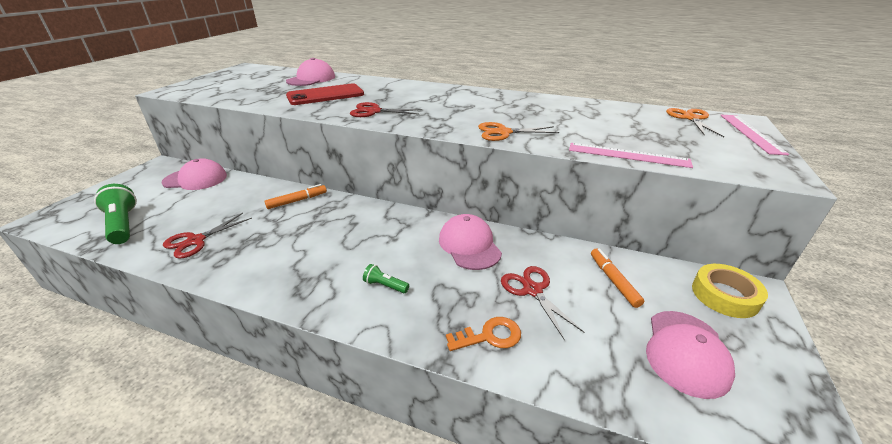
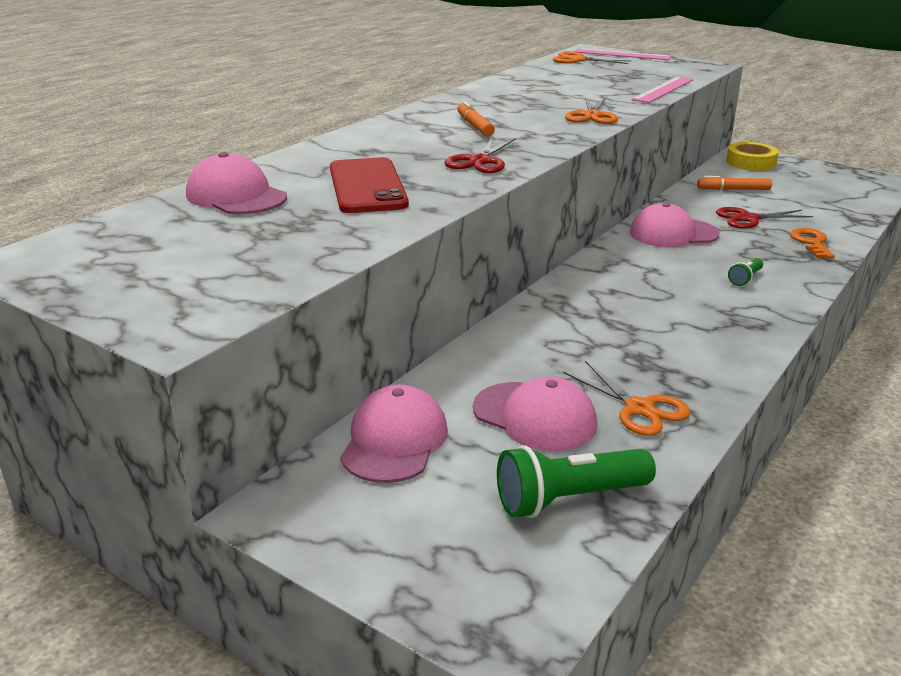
camera: 75 degrees left, 5 degrees down
red scissors [163,213,252,259] -> orange scissors [563,361,691,436]
orange marker [265,184,327,209] -> orange marker moved to [457,101,495,137]
pink cap [646,311,735,399] -> pink cap moved to [473,376,597,451]

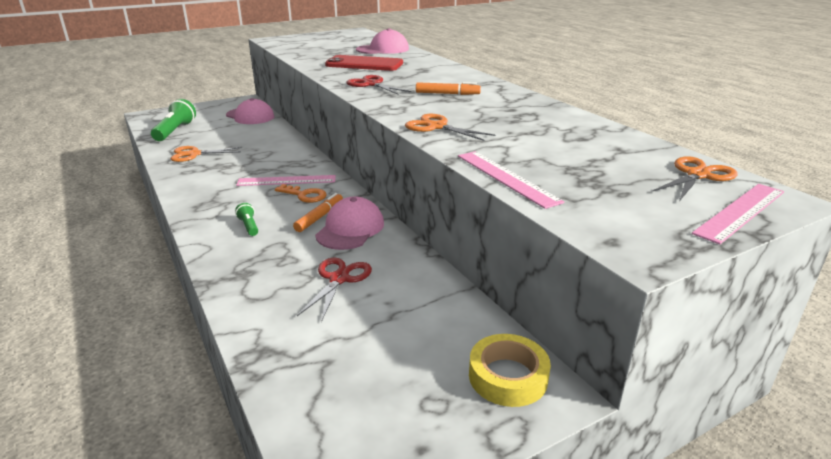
camera: 115 degrees right, 0 degrees up
pink cap [473,376,597,451] -> none
orange marker [697,176,772,190] -> orange marker moved to [293,193,343,232]
orange key [790,228,835,259] -> orange key moved to [275,184,326,203]
none -> pink ruler [236,175,336,186]

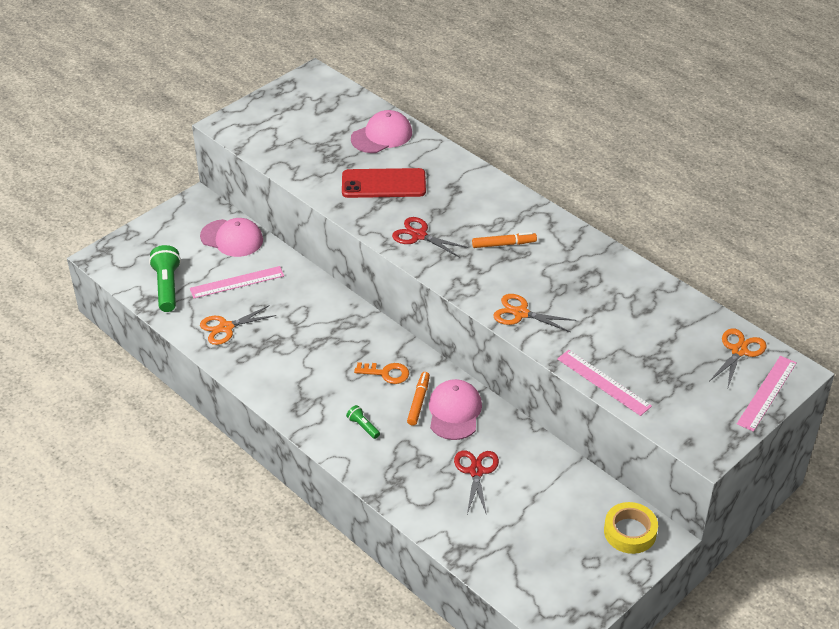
camera: 15 degrees left, 15 degrees up
pink ruler [236,175,336,186] -> pink ruler moved to [190,266,284,299]

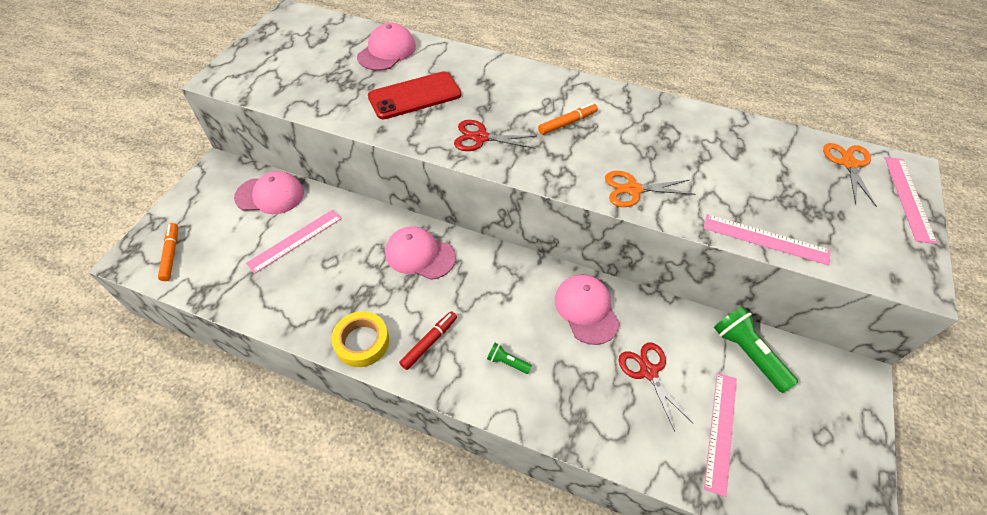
camera: 25 degrees left, 10 degrees up
green flashlight [149,245,181,312] -> green flashlight moved to [714,306,798,393]
orange scissors [200,305,276,345] -> none
orange key [354,362,409,384] -> none
orange marker [407,372,430,426] -> orange marker moved to [158,223,178,281]
yellow tape [604,502,658,554] -> yellow tape moved to [331,311,389,367]
none -> pink cap [385,226,456,280]
none -> red marker [399,311,457,370]
none -> pink ruler [704,373,737,497]

